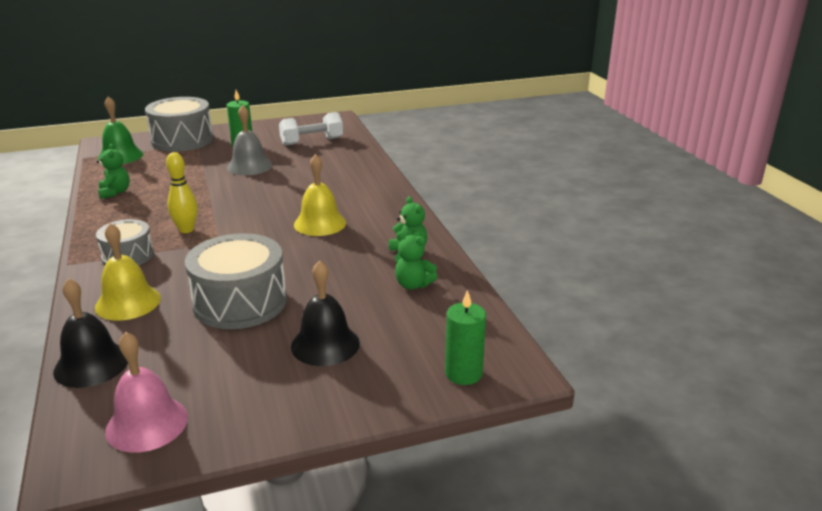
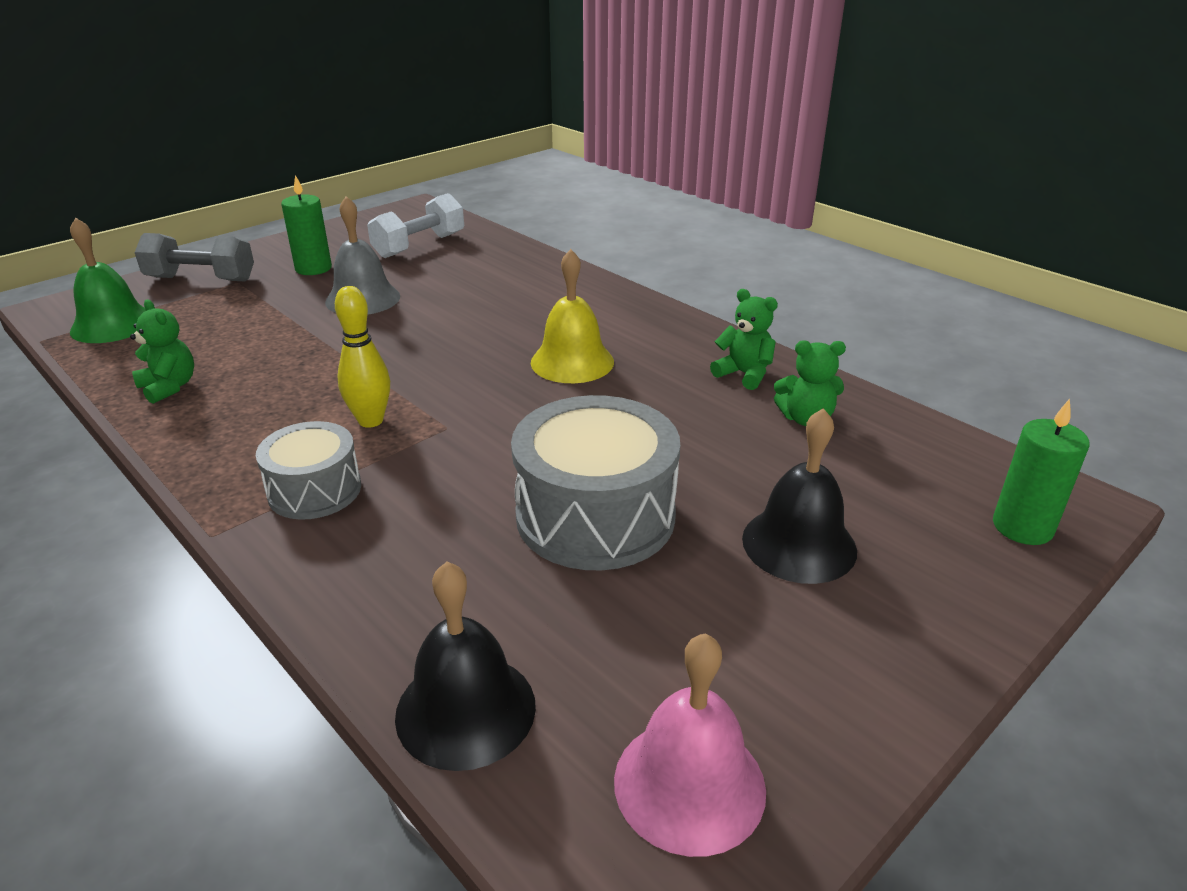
camera: 25 degrees left, 5 degrees up
yellow bell [95,223,161,321] -> none
grey drum [145,97,214,152] -> grey dumbbell [134,233,254,281]

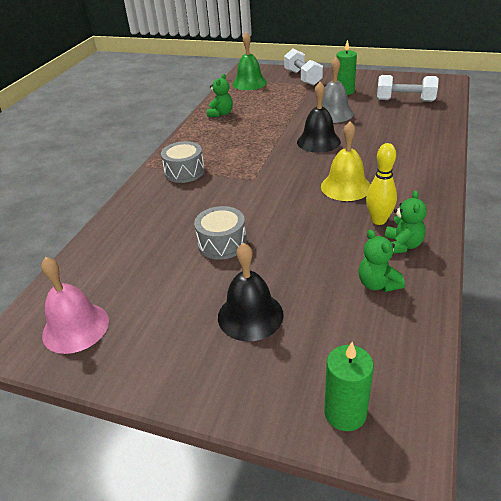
camera: 65 degrees right, 5 degrees up
grey dumbbell [134,233,254,281] -> white dumbbell [284,49,323,86]
yellow bowling pin [335,286,390,428] -> yellow bowling pin moved to [366,143,397,225]
black bell [395,562,536,771] -> black bell moved to [297,82,341,153]
grey drum [511,395,680,570] -> grey drum [194,206,247,260], size x0.59

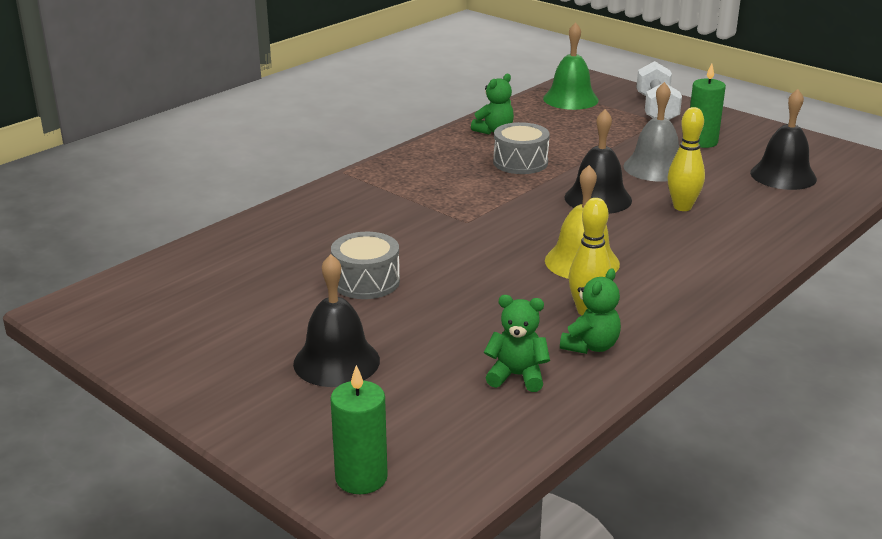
camera: 20 degrees right, 10 degrees down
pink bell [41,257,109,354] -> none
grey drum [161,141,205,183] -> grey drum moved to [493,122,550,174]
green teddy bear [358,229,405,292] -> green teddy bear turned 105 degrees clockwise [484,295,550,392]
white dumbbell [377,75,439,102] -> black bell [750,89,817,190]
none -> yellow bowling pin [667,107,705,211]

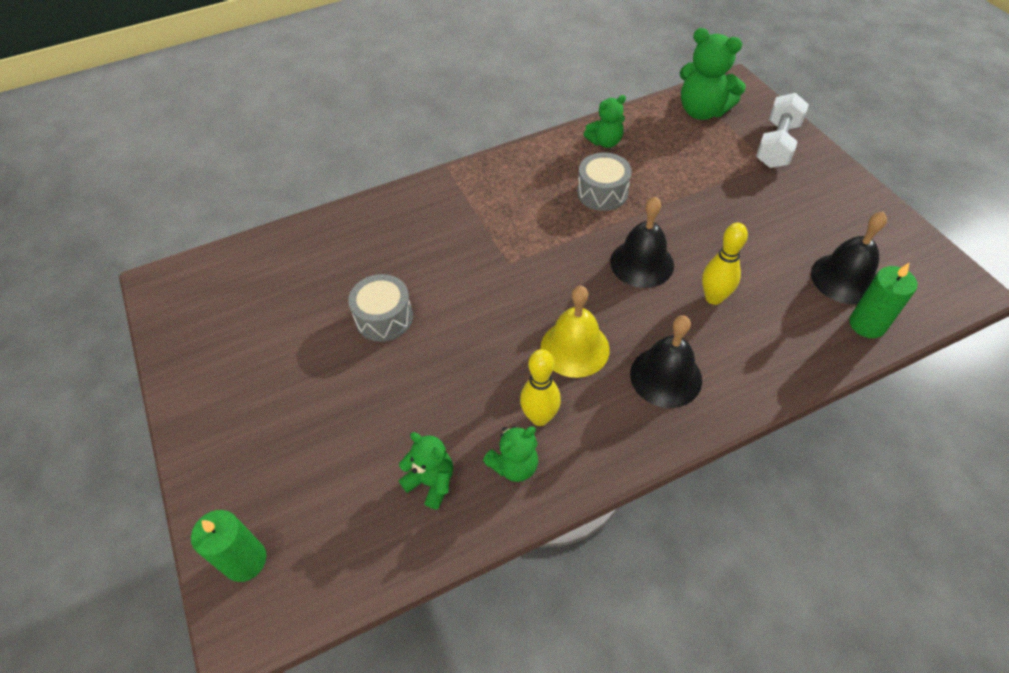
camera: 25 degrees right, 25 degrees up
black bell [293,254,380,387] -> black bell moved to [630,315,702,408]
green bell [543,22,599,110] -> green teddy bear [680,28,746,120]
grey bell [624,82,679,182] -> none
green candle [690,63,726,148] -> green candle moved to [849,263,917,338]

